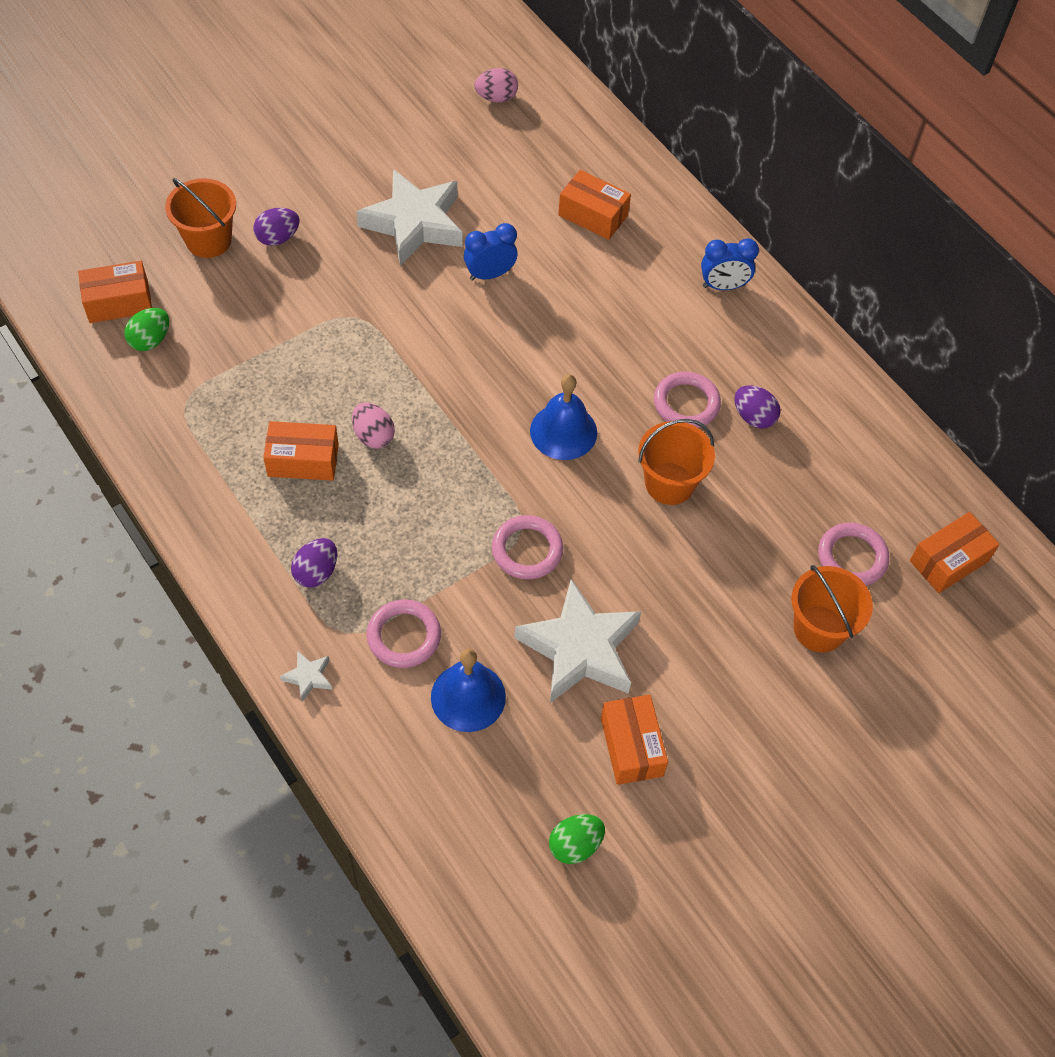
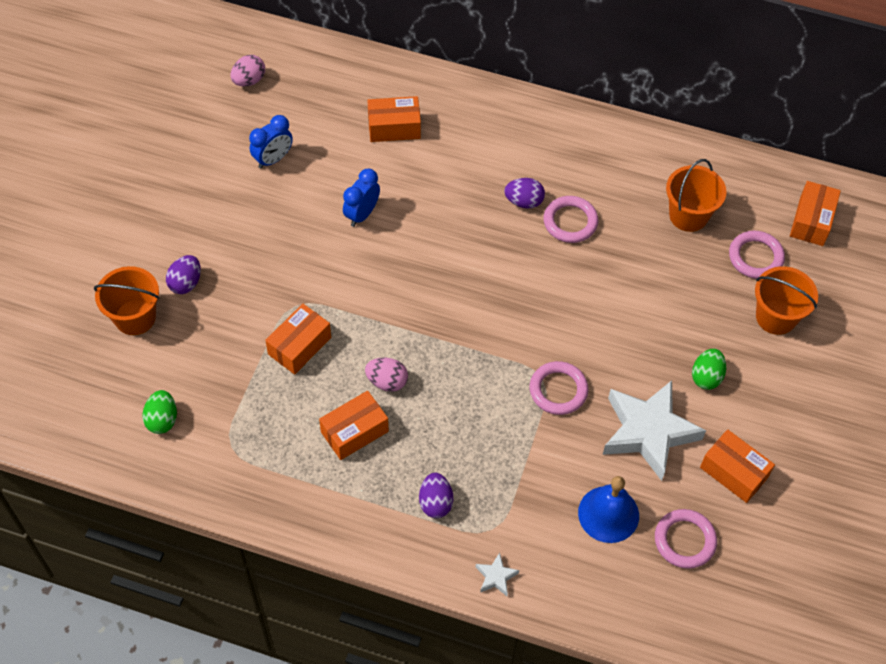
camera: 35 degrees left, 0 degrees up
orange box [78,261,152,323] -> orange box moved to [265,304,331,374]
white star [356,169,462,266] -> none
pink ring [367,600,441,668] -> pink ring moved to [655,509,717,569]
blue bell [530,374,597,460] -> none
green egg [549,814,605,864] -> green egg moved to [692,349,726,390]
orange bucket [638,419,715,505] -> orange bucket moved to [666,159,726,232]
blue clock [701,239,759,290] -> blue clock moved to [249,115,293,169]
purple egg [734,385,780,429] -> purple egg moved to [504,178,545,209]

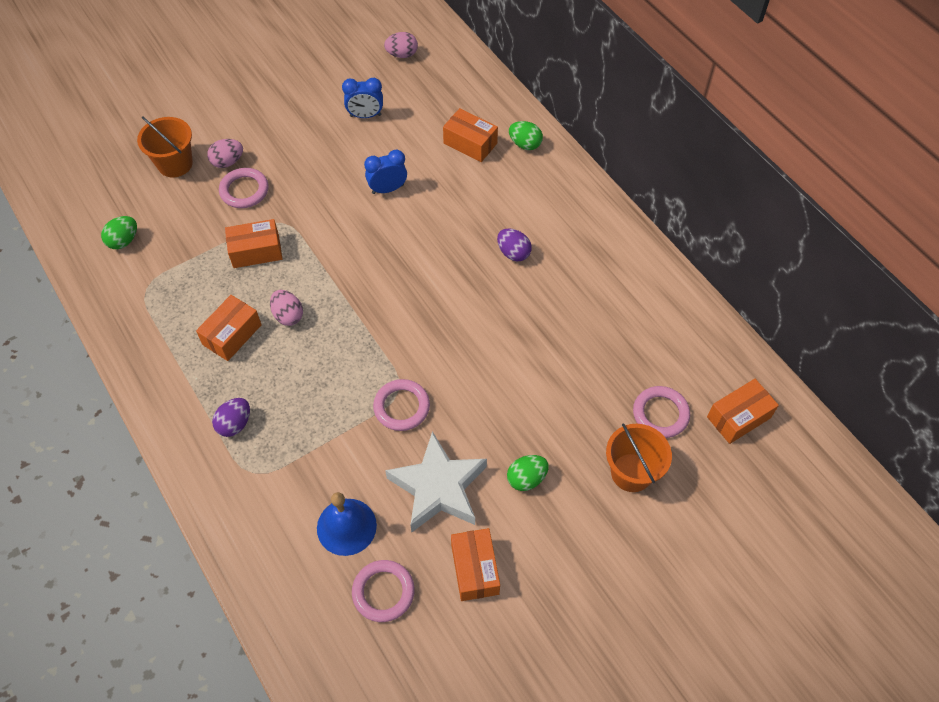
camera: 40 degrees right, 0 degrees up
purple egg [166,255,201,294] -> pink egg [207,139,243,168]
orange box [319,391,389,460] -> orange box turned 60 degrees counterclockwise [196,295,262,361]
white star [476,553,519,596] -> none
pink ring [544,196,599,243] -> pink ring moved to [219,168,268,208]
orange bucket [666,159,726,232] -> none
none -> green egg [509,121,543,150]

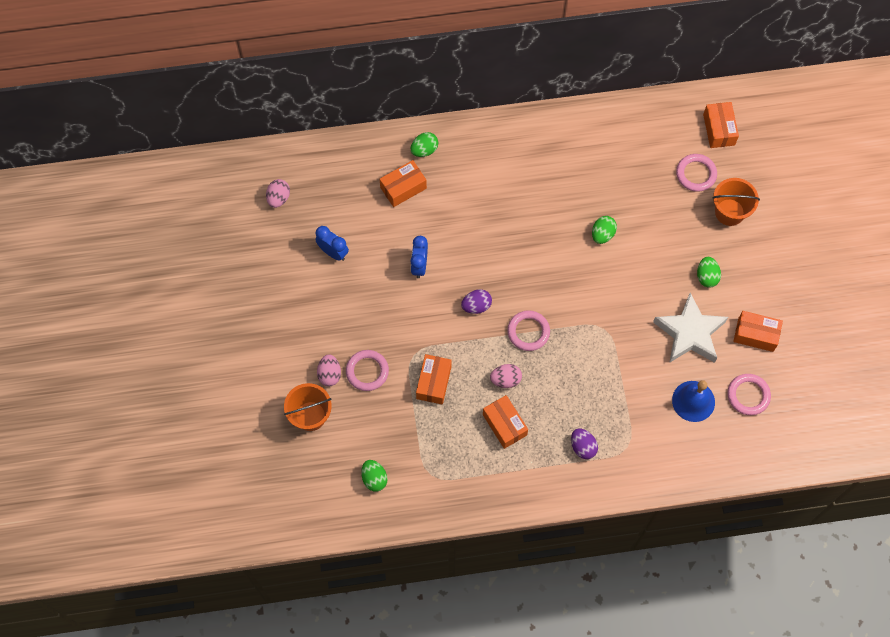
camera: 65 degrees left, 10 degrees up
blue clock [342,78,383,118] -> blue clock turned 75 degrees counterclockwise [315,226,349,261]
pink ring [373,379,430,431] -> pink ring moved to [507,310,550,351]
purple egg [497,228,532,262] -> purple egg moved to [461,289,492,314]
none -> green egg [592,216,617,244]

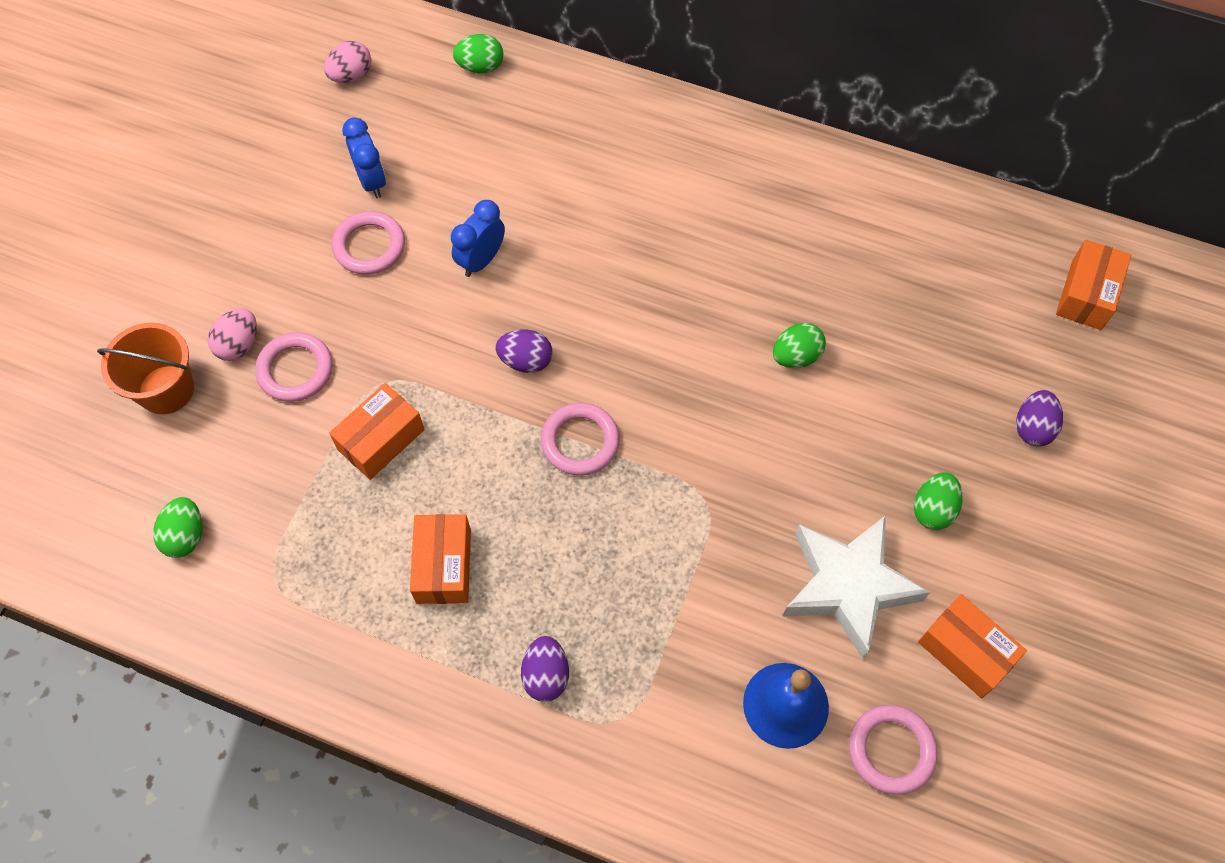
camera: 30 degrees right, 5 degrees down
orange box [380,160,427,207] -> none
green egg [410,132,438,157] -> green egg moved to [453,34,503,73]
pink egg [490,364,522,388] -> none
pink ring [676,154,717,192] -> pink ring moved to [332,211,405,275]
orange bucket [712,178,760,226] -> purple egg [1016,390,1063,446]

